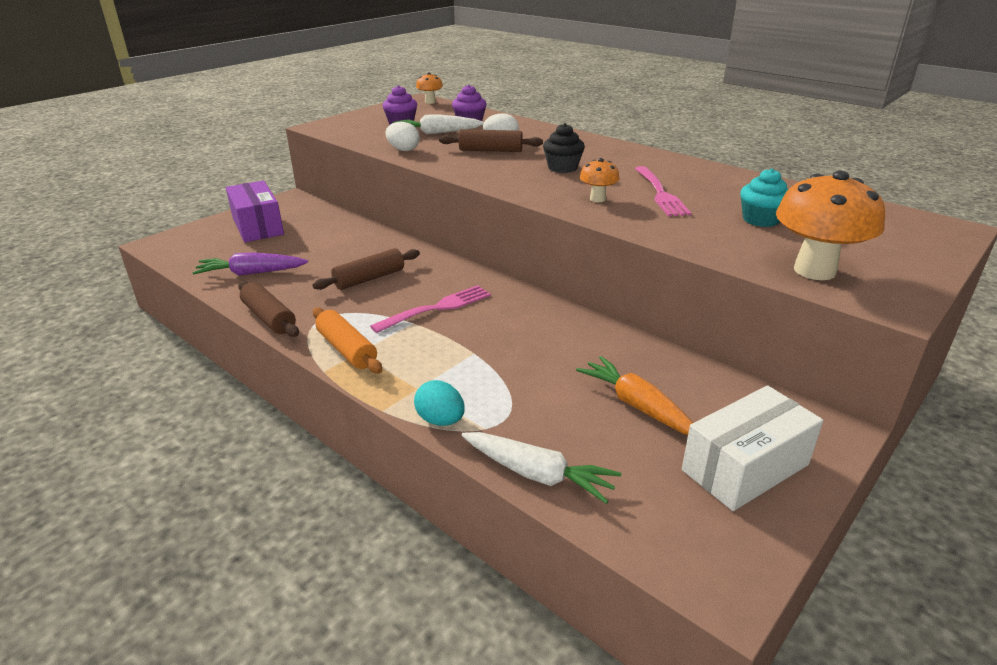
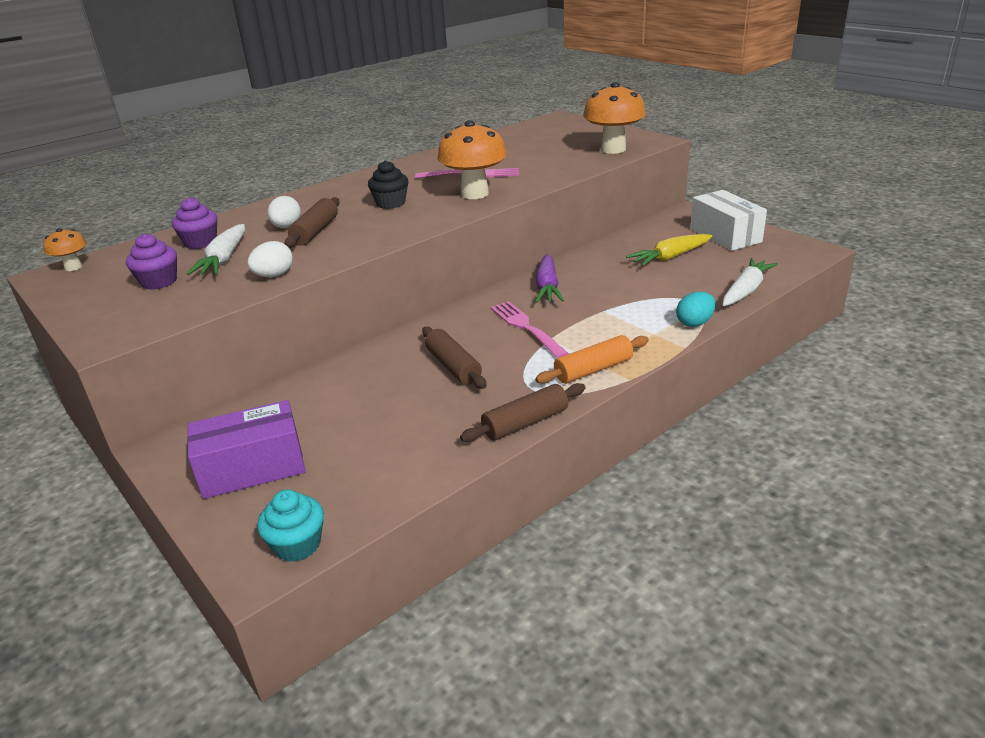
camera: 80 degrees left, 0 degrees up
purple carrot [192,252,308,276] -> purple carrot moved to [535,254,564,303]
orange carrot [576,356,694,435] -> yellow carrot [626,234,712,266]
orange mushroom [580,158,620,202] -> orange mushroom [437,120,507,199], size x1.98
turquoise cupcake [740,168,789,227] -> turquoise cupcake moved to [257,490,324,562]

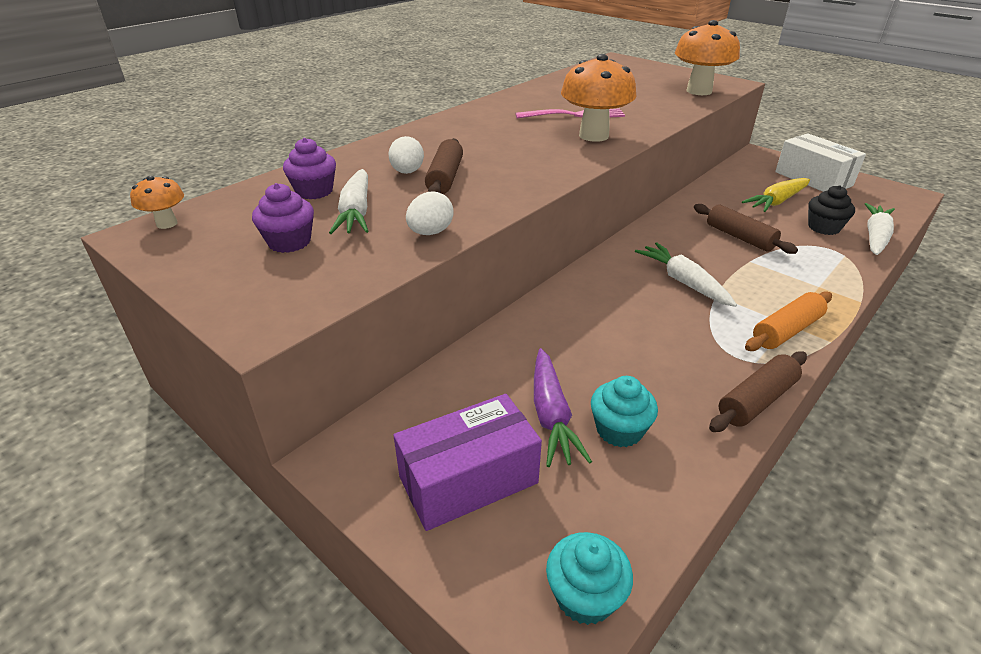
camera: 10 degrees left, 5 degrees up
black cupcake [368,160,409,209] -> black cupcake moved to [808,185,855,235]
brown rolling pin [422,327,487,389] -> brown rolling pin moved to [694,204,798,254]
pink fork [490,301,569,358] -> white carrot [635,242,737,307]
purple carrot [535,254,564,303] -> purple carrot moved to [534,348,592,467]
turquoise egg [676,291,716,327] -> none
none -> turquoise cupcake [591,376,658,447]

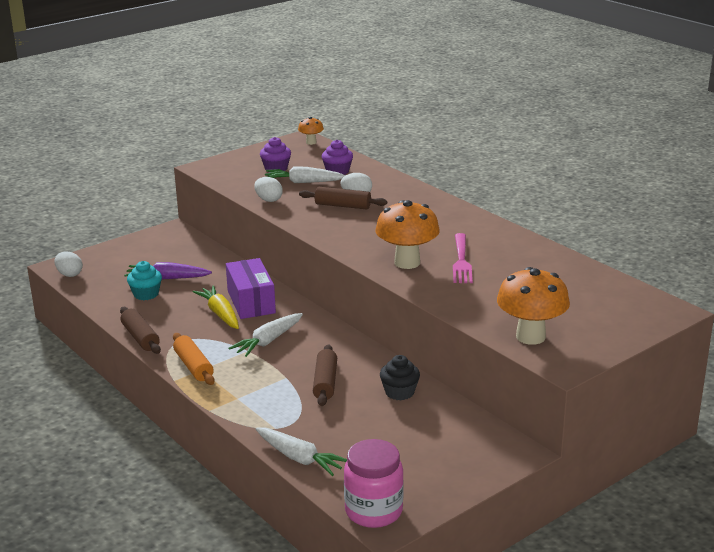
camera: 100 degrees right, 10 degrees down
purple box [393,394,542,531] -> purple box moved to [226,258,276,319]
turquoise cupcake [546,532,633,625] -> white egg [54,251,83,277]
white carrot [635,242,737,307] -> white carrot turned 150 degrees clockwise [228,313,303,357]
brown rolling pin [694,204,798,254] -> brown rolling pin turned 60 degrees counterclockwise [313,344,337,406]
yellow carrot [742,178,810,212] -> yellow carrot moved to [193,286,239,329]
white box [775,133,866,192] -> none
black cupcake [808,185,855,235] -> black cupcake moved to [380,355,420,401]
none -> pink jar [344,439,404,528]

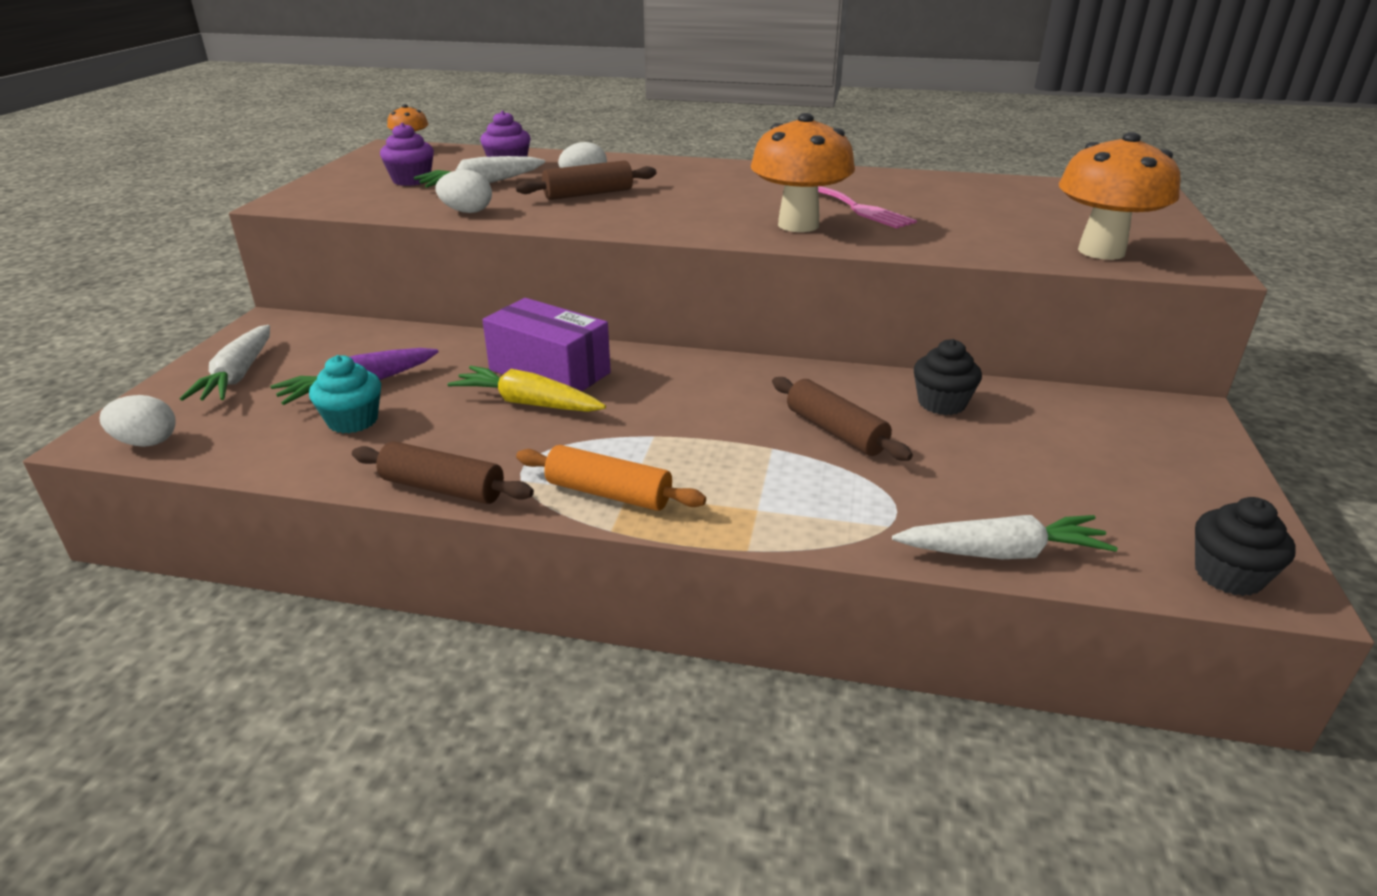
camera: 40 degrees left, 5 degrees up
white carrot [228,313,303,357] -> white carrot moved to [180,325,270,401]
pink jar [344,439,404,528] -> black cupcake [1195,497,1296,596]

